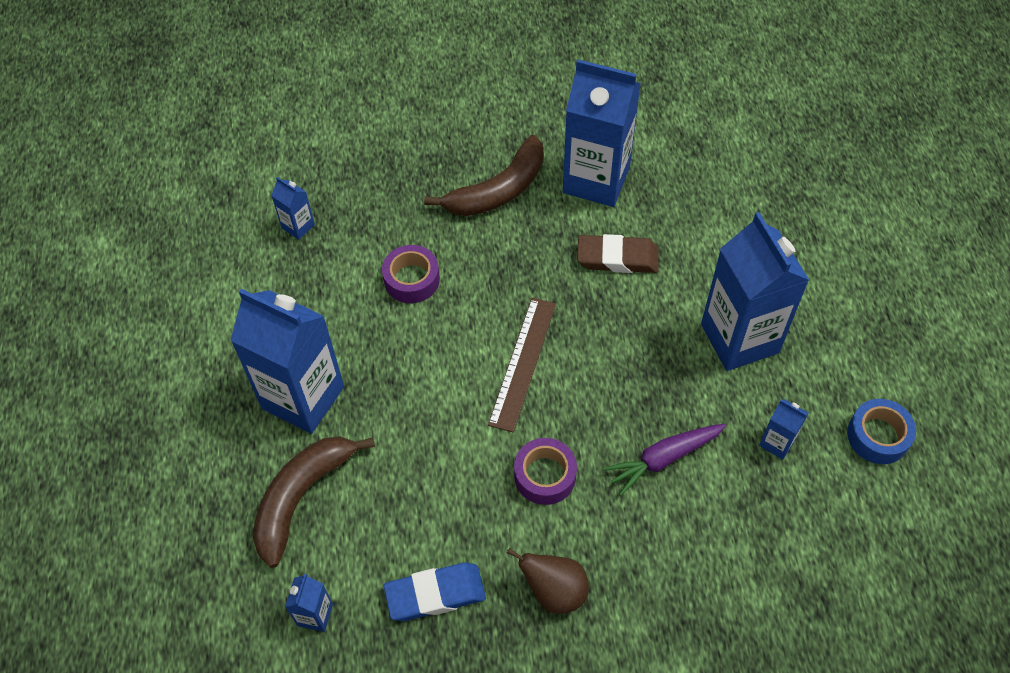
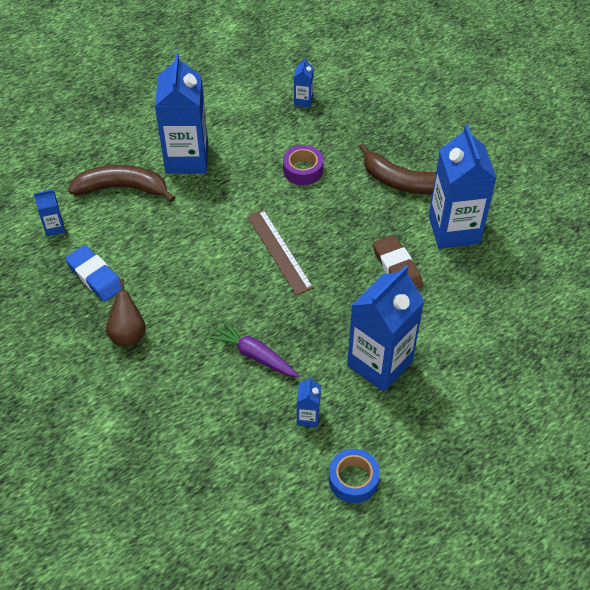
camera: 60 degrees right, 5 degrees down
brown ruler [488,298,556,432] -> brown ruler turned 75 degrees clockwise [247,209,313,295]
purple tape [514,438,577,505] -> none

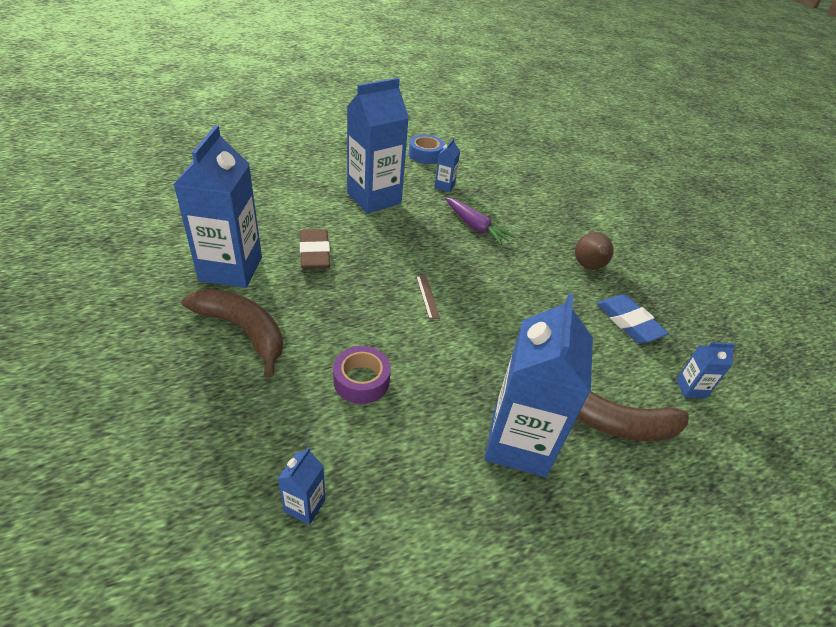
camera: 170 degrees left, 10 degrees down
brown ruler [247,209,313,295] -> brown ruler [416,275,440,320], size x0.51

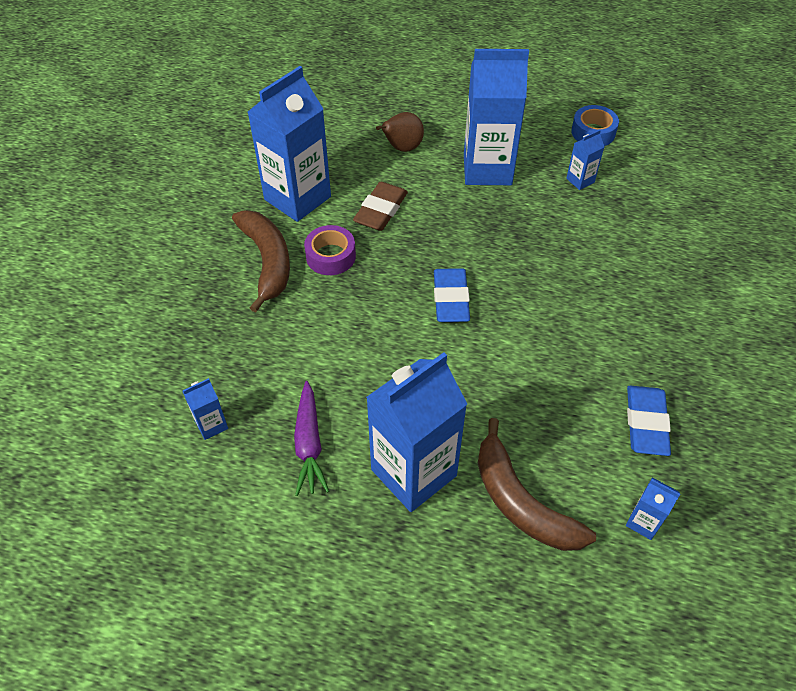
camera: 40 degrees right, 10 degrees up
purple tape [333,346,391,404] -> purple tape moved to [304,225,356,275]
brown ruler [416,275,440,320] -> blue eraser [434,268,470,322]
purple carrot [445,197,516,245] -> purple carrot moved to [294,381,329,496]
brown pear [575,232,614,270] -> brown pear moved to [376,112,424,152]

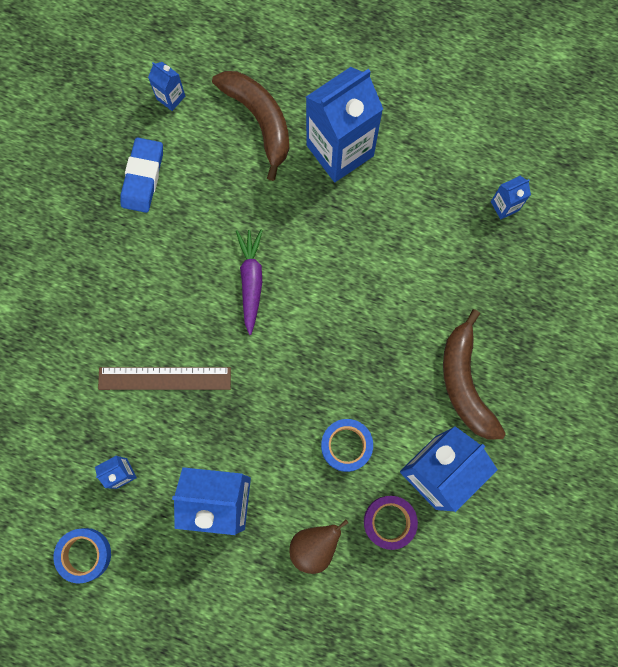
camera: 175 degrees left, 25 degrees up
purple carrot [294,381,329,496] -> purple carrot moved to [236,229,263,335]
purple tape [304,225,356,275] -> purple tape moved to [364,496,418,550]
brown eraser [353,182,408,231] -> blue tape [321,419,373,472]
blue eraser [434,268,470,322] -> none
none -> brown ruler [98,367,231,390]

